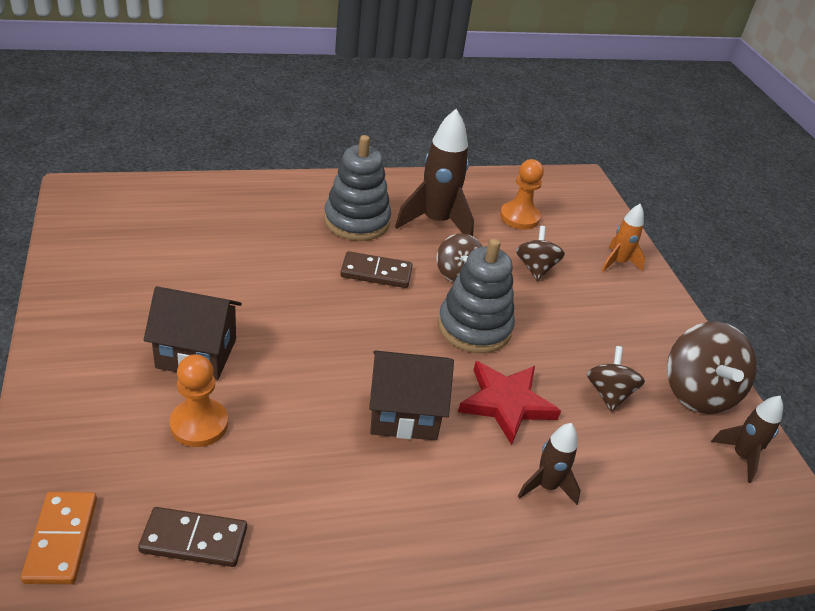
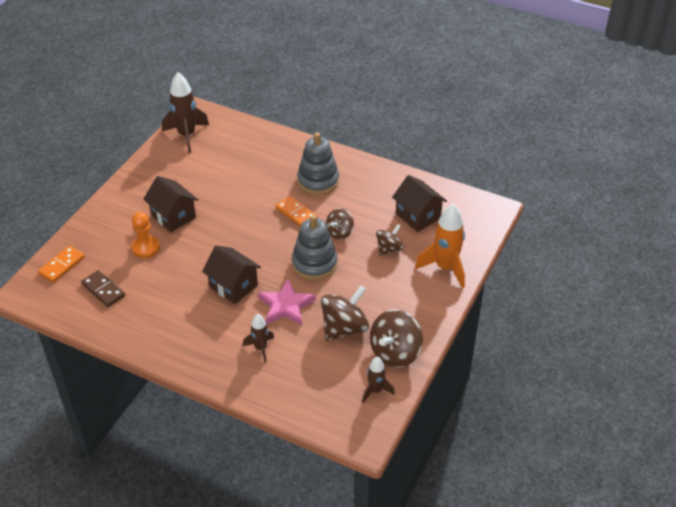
camera: 45 degrees right, 5 degrees up
brown domino [340,251,412,288] -> orange domino [276,196,318,227]
brown rocket [395,109,474,236] -> brown rocket moved to [162,72,209,153]
red star [458,361,561,445] -> pink star [258,278,316,325]
orange pawn [500,159,544,230] -> brown house [392,175,447,232]
brown spinning top [587,346,645,412] -> brown spinning top [321,285,369,341], size x1.65
orange rocket [602,204,645,272] -> orange rocket [415,204,465,288], size x1.78

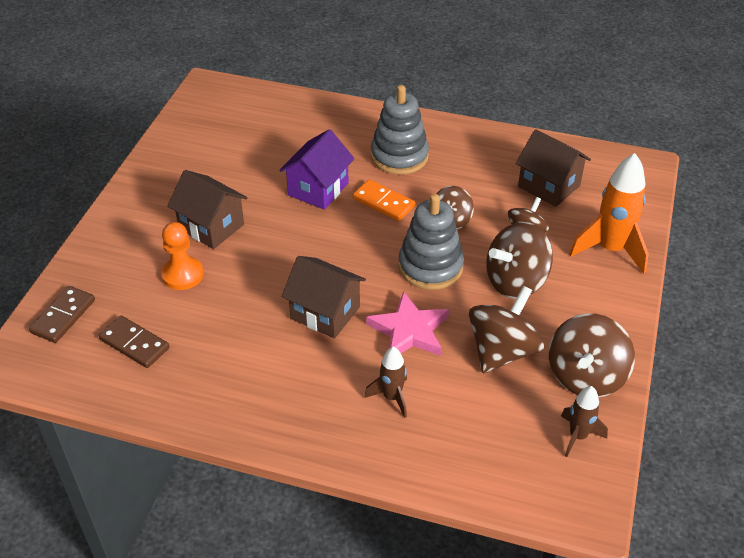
camera: 10 degrees left, 0 degrees up
orange domino [38,246,85,283] -> brown domino [29,286,95,343]
brown rocket [162,72,209,153] -> none
none -> purple house [279,129,354,210]
none -> brown spinning top [486,222,553,299]

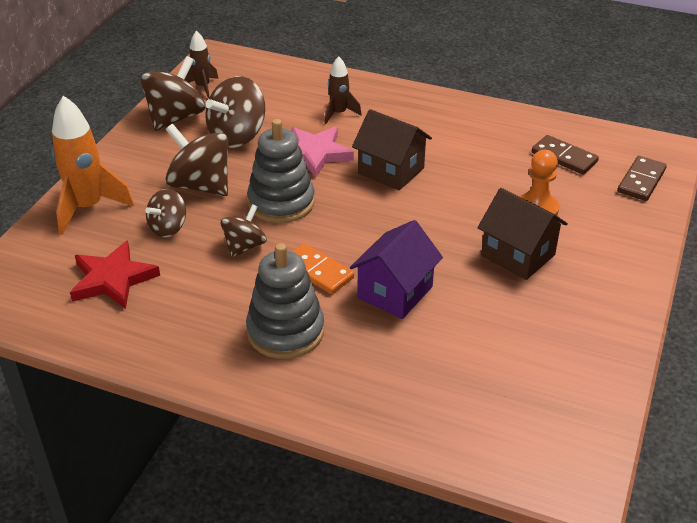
camera: 175 degrees left, 5 degrees down
brown spinning top [486,222,553,299] -> brown spinning top turned 120 degrees counterclockwise [166,124,228,196]
brown house [516,129,591,207] -> red star [70,241,160,309]

